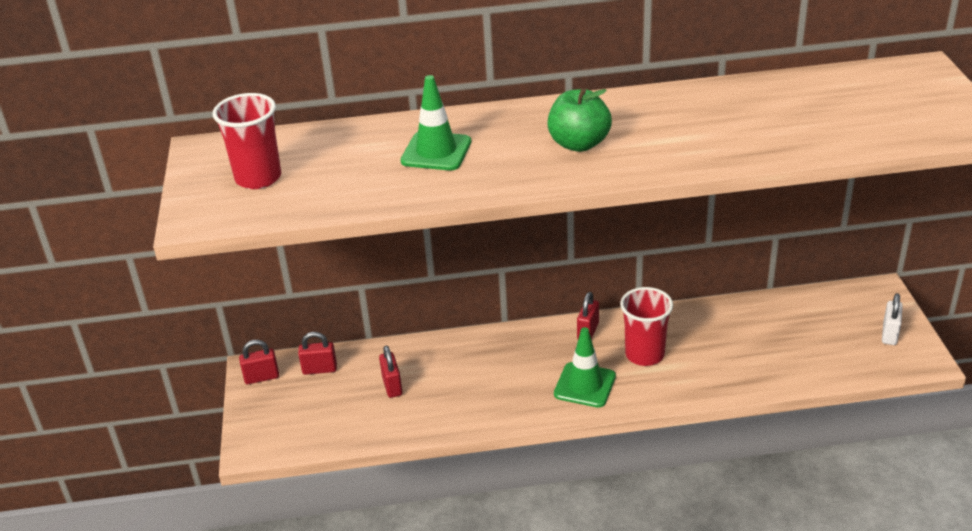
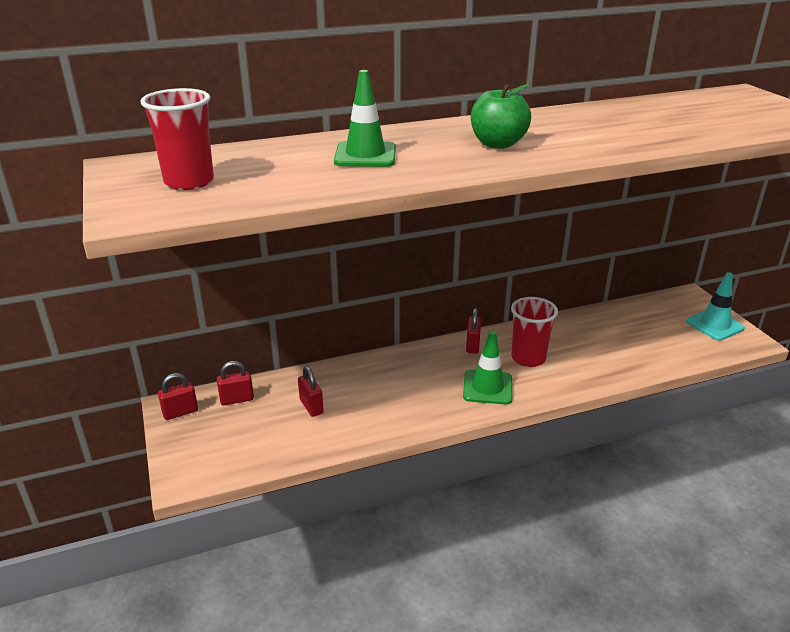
camera: 15 degrees left, 5 degrees down
white padlock [882,293,903,345] -> turquoise traffic cone [686,272,745,341]

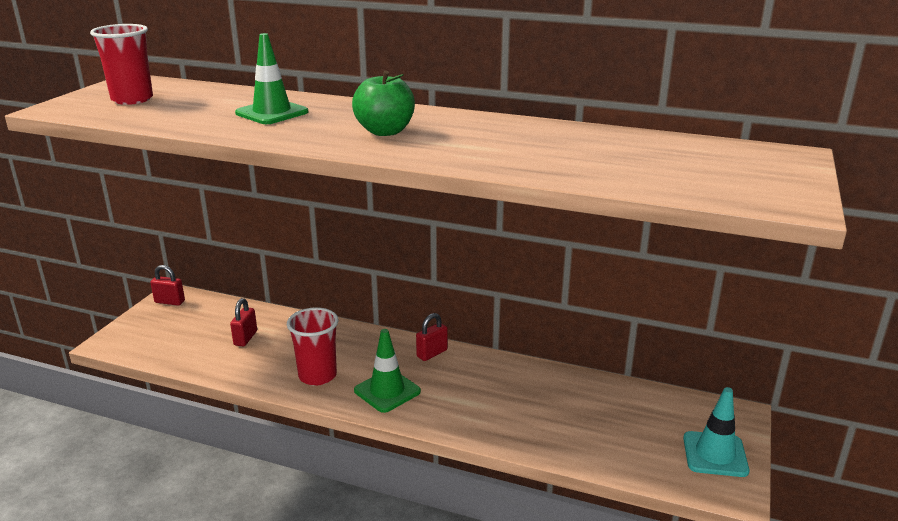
camera: 40 degrees right, 5 degrees down
red padlock [216,361,254,406] -> none
red cup [511,297,558,367] -> red cup moved to [287,307,338,386]

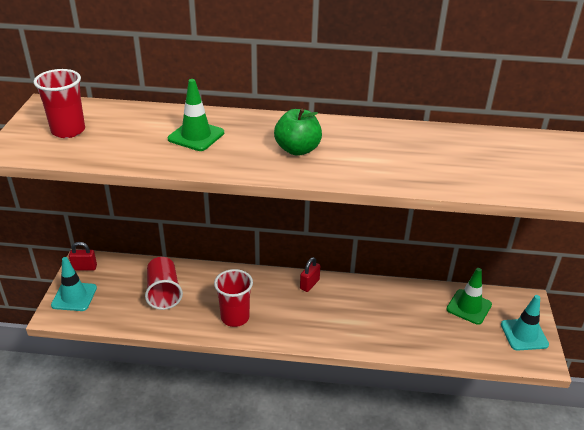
camera: 15 degrees left, 10 degrees up
red padlock [230,298,257,346] -> red cup [145,257,183,310]
green traffic cone [354,329,421,413] -> green traffic cone moved to [447,268,492,325]
none -> turquoise traffic cone [51,257,97,311]

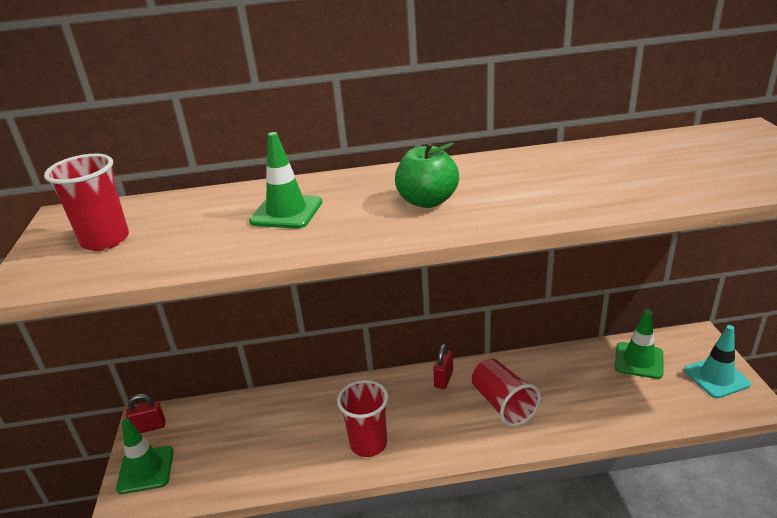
camera: 10 degrees left, 5 degrees down
turquoise traffic cone [51,257,97,311] -> green traffic cone [116,419,174,494]
red cup [145,257,183,310] -> red cup moved to [472,359,541,427]

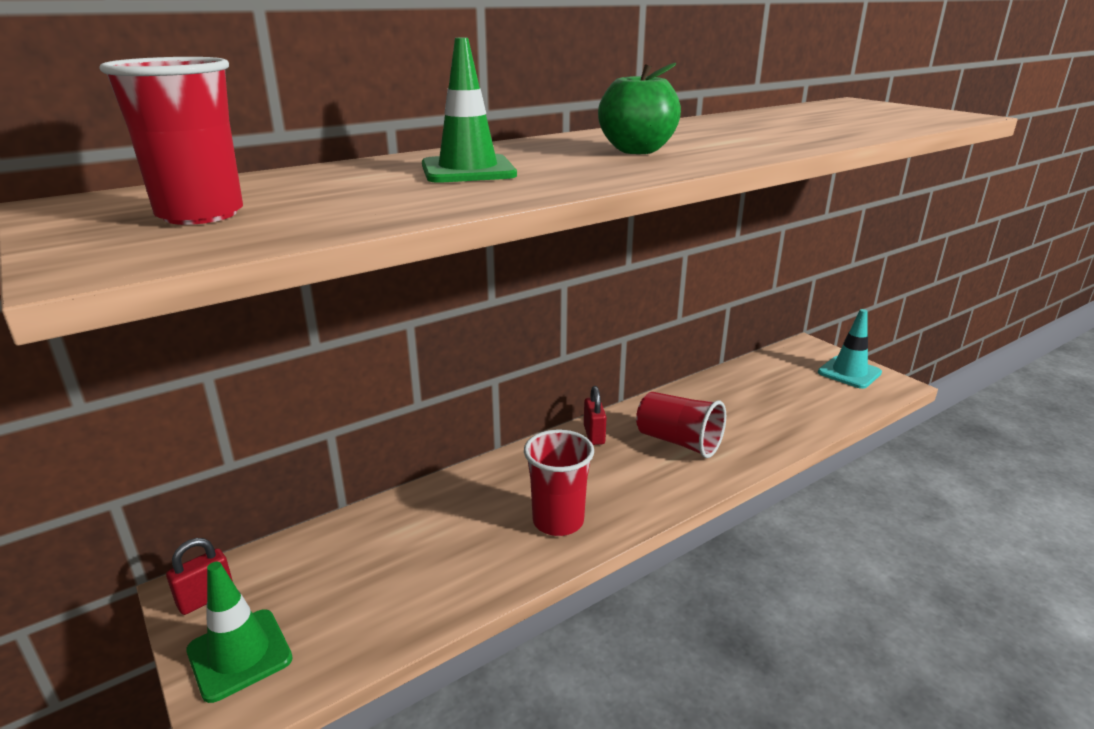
camera: 30 degrees left, 5 degrees down
green traffic cone [615,310,663,379] -> none

